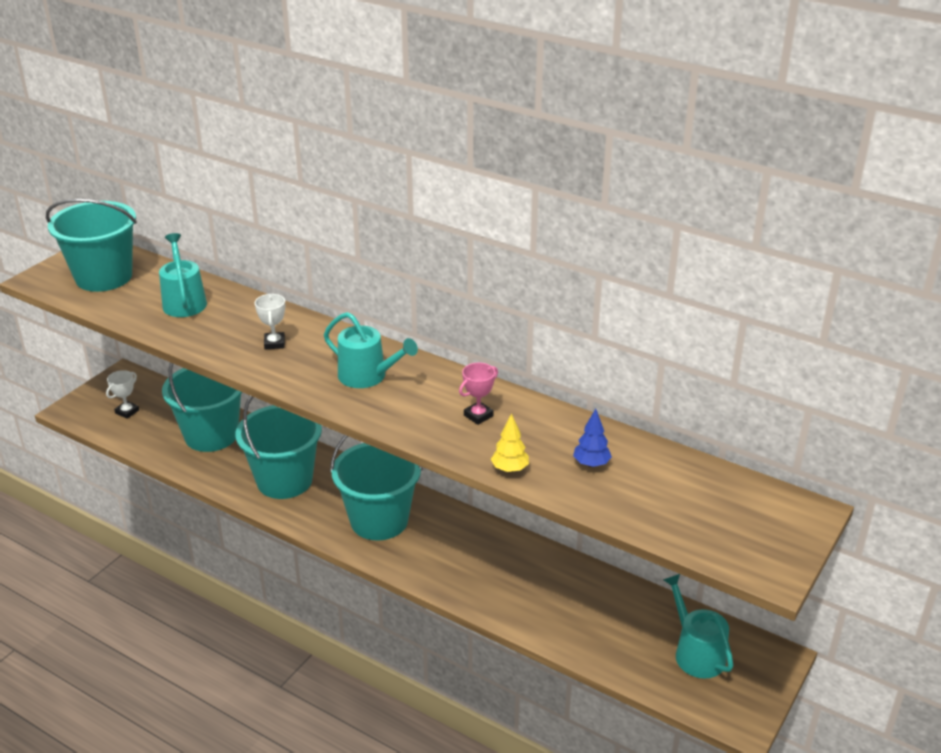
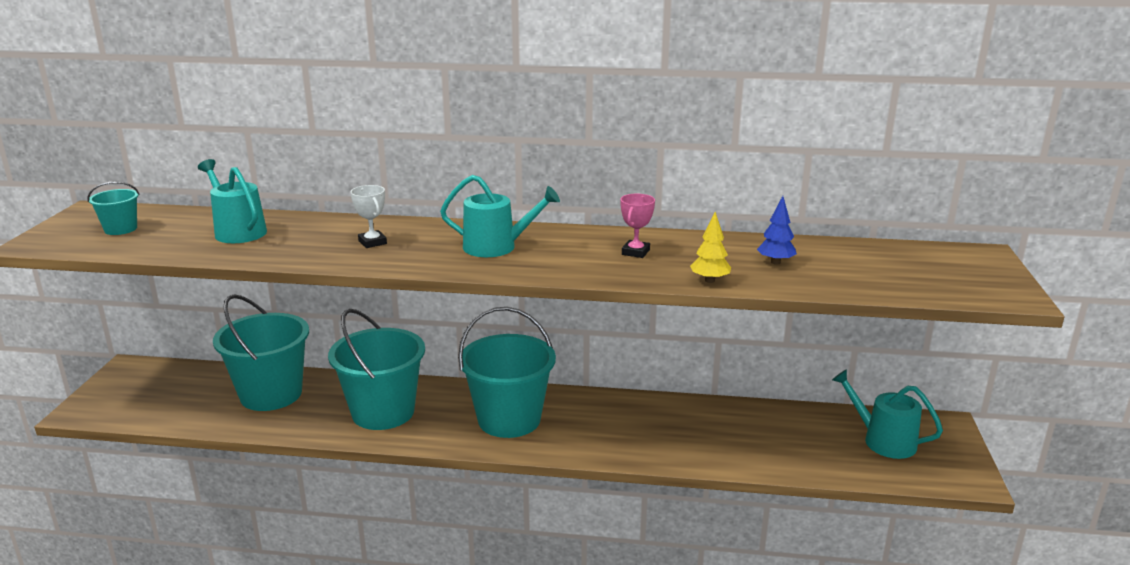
camera: 25 degrees left, 10 degrees down
turquoise bucket [46,199,137,292] -> turquoise bucket [87,181,140,235], size x0.46
white trophy [106,370,139,419] -> none

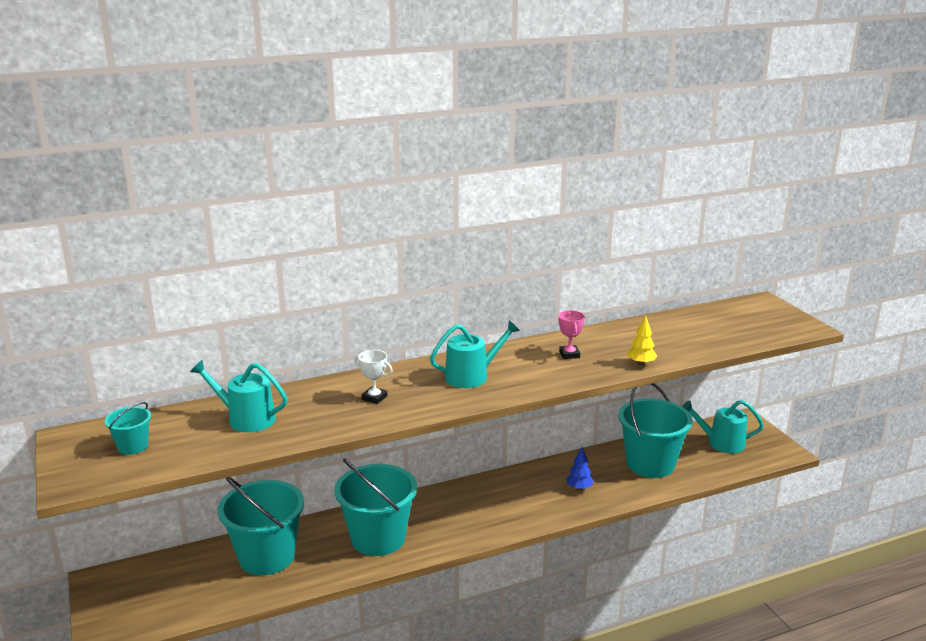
camera: 30 degrees left, 0 degrees up
turquoise bucket [458,307,556,438] -> turquoise bucket moved to [618,383,693,478]
blue tree [757,196,797,265] -> blue tree moved to [566,447,594,490]

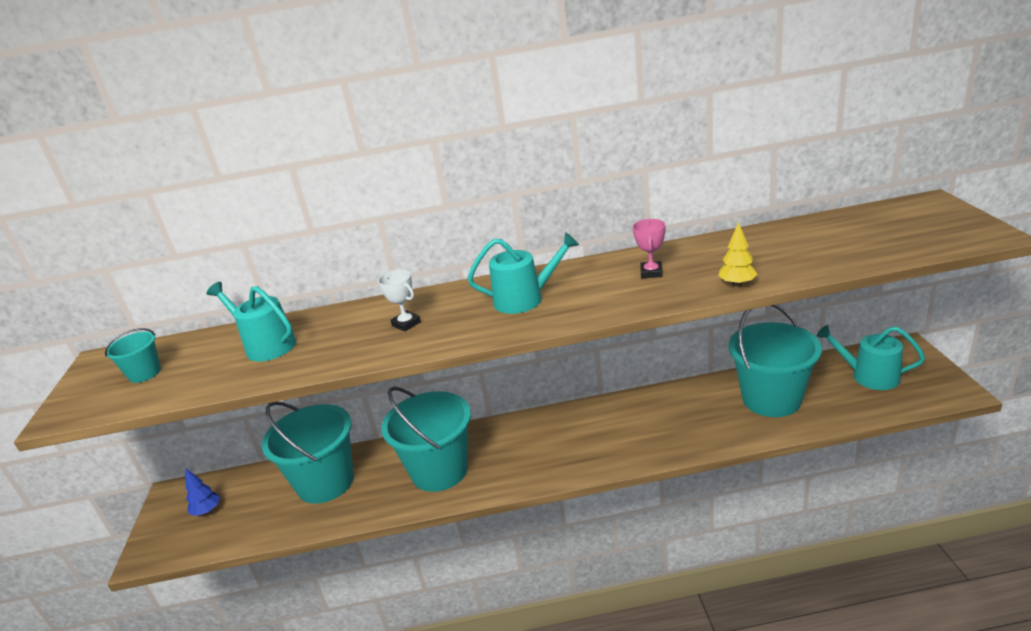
camera: 20 degrees right, 5 degrees up
blue tree [566,447,594,490] -> blue tree moved to [185,469,220,516]

